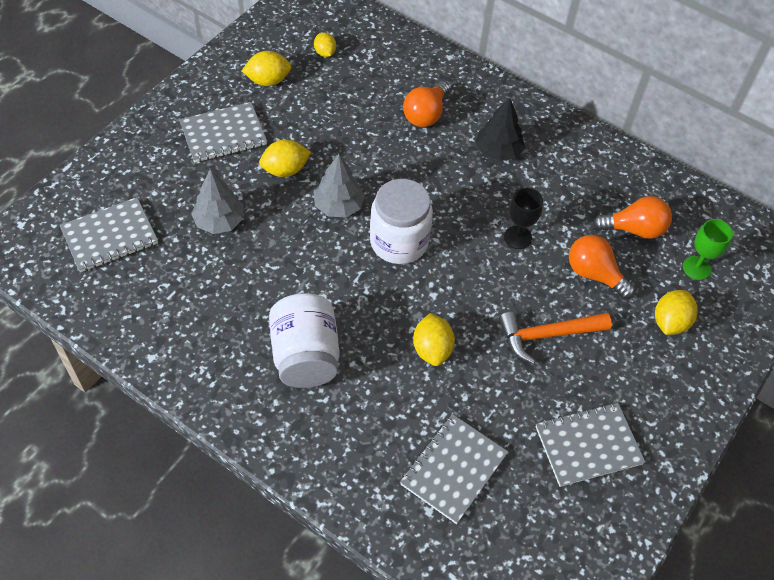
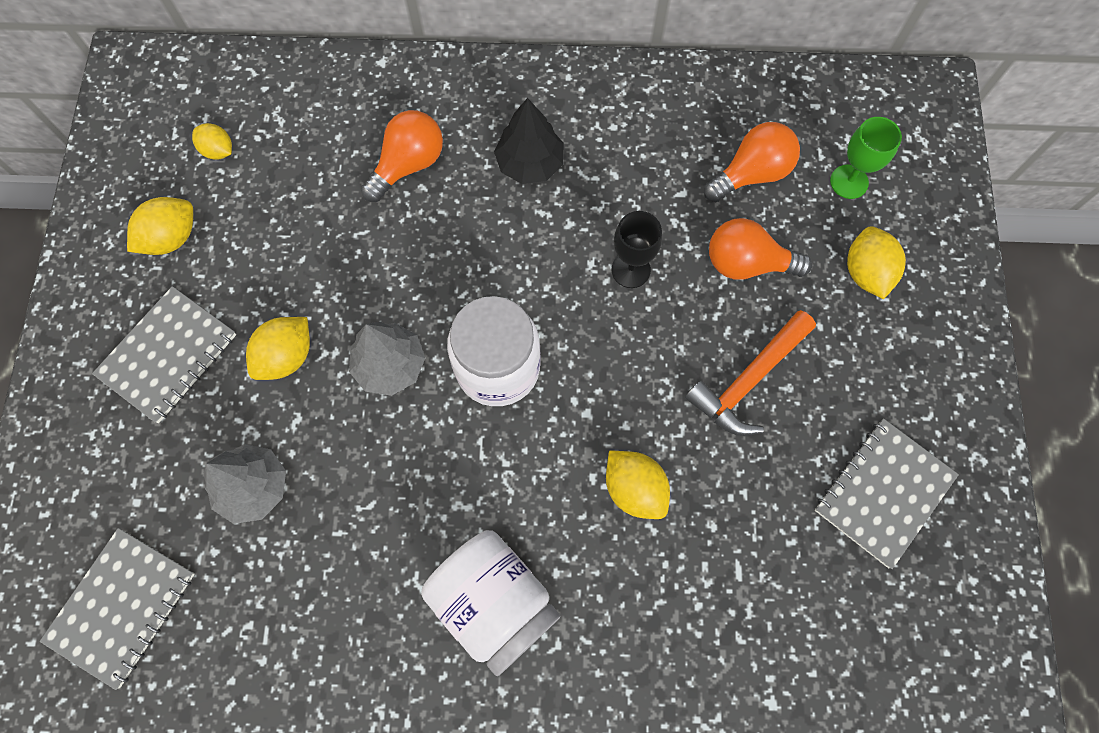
camera: 30 degrees left, 15 degrees up
grey notebook [400,414,508,524] -> none
orange light bulb [403,81,450,127] -> orange light bulb turned 135 degrees counterclockwise [361,110,443,202]

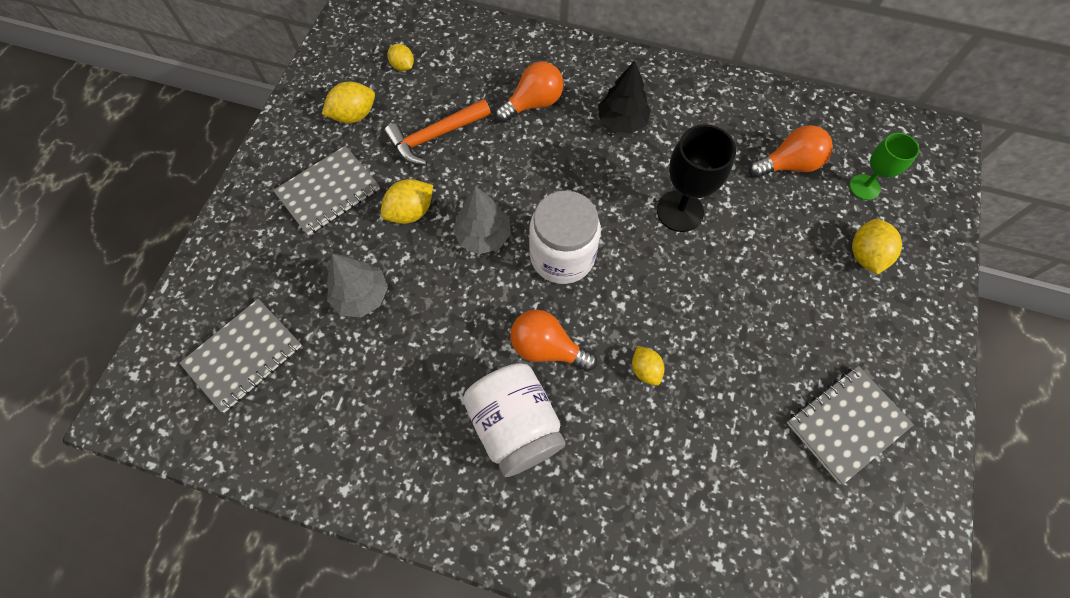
camera: 15 degrees right, 5 degrees down
yellow lemon [606,451,670,519] -> yellow lemon [632,346,664,386], size x0.66
black goblet [611,211,662,288] -> black goblet [657,124,736,232], size x1.54
orange hammer [685,310,816,436] -> orange hammer moved to [384,99,491,165]
orange light bulb [709,218,812,280] -> orange light bulb moved to [510,309,597,372]

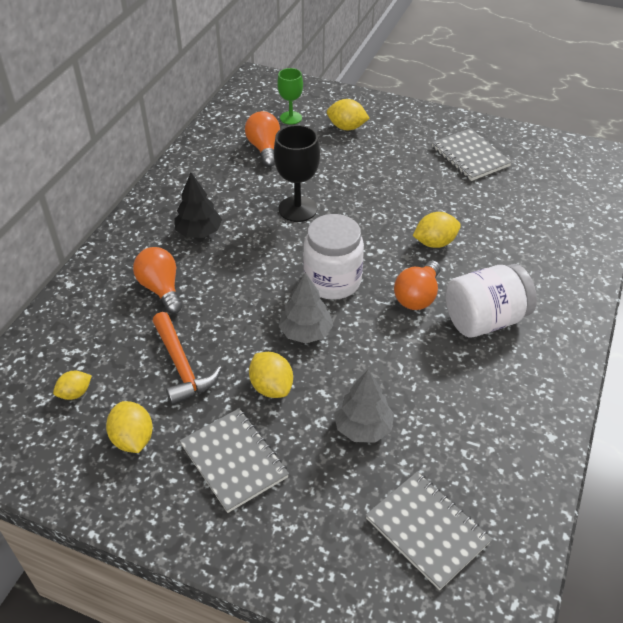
camera: 85 degrees left, 20 degrees down
yellow lemon [632,346,664,386] -> yellow lemon [413,212,461,248], size x1.52

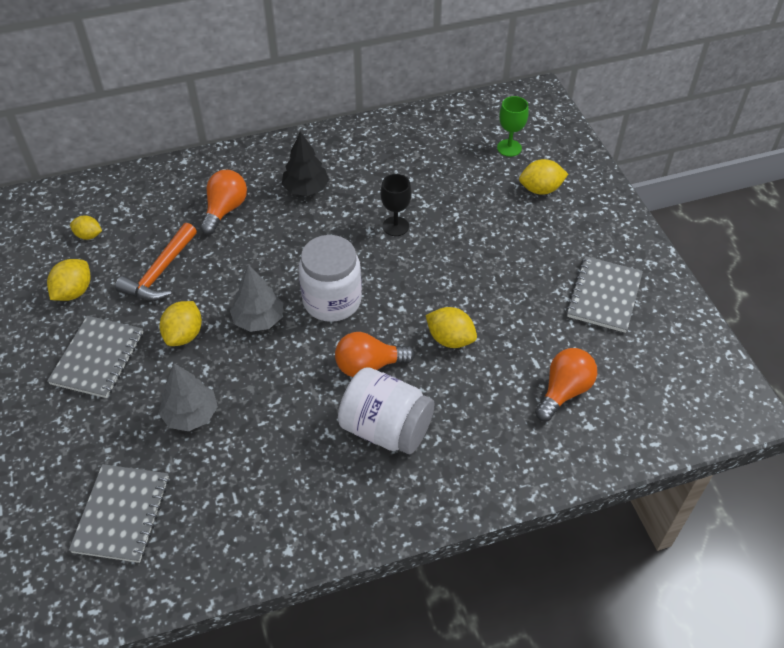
camera: 50 degrees right, 5 degrees up
orange light bulb [245,111,280,167] -> orange light bulb moved to [535,348,597,421]
black goblet [274,125,320,222] -> black goblet [381,174,412,236], size x0.65
yellow lemon [327,99,370,130] -> yellow lemon turned 75 degrees counterclockwise [519,159,568,195]

